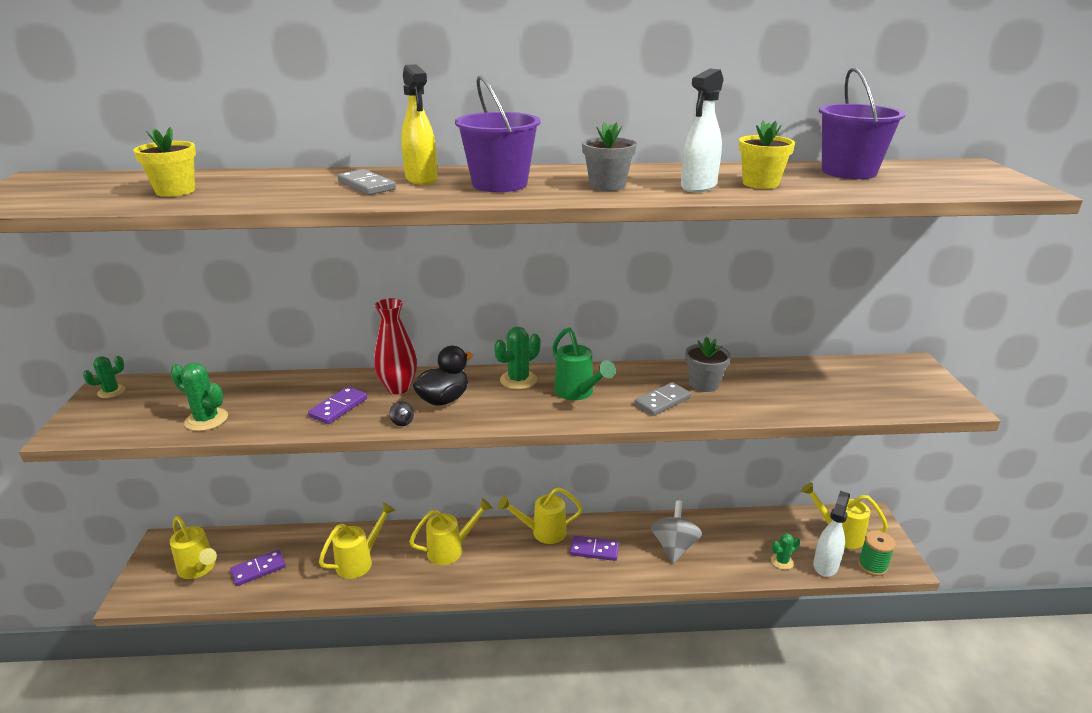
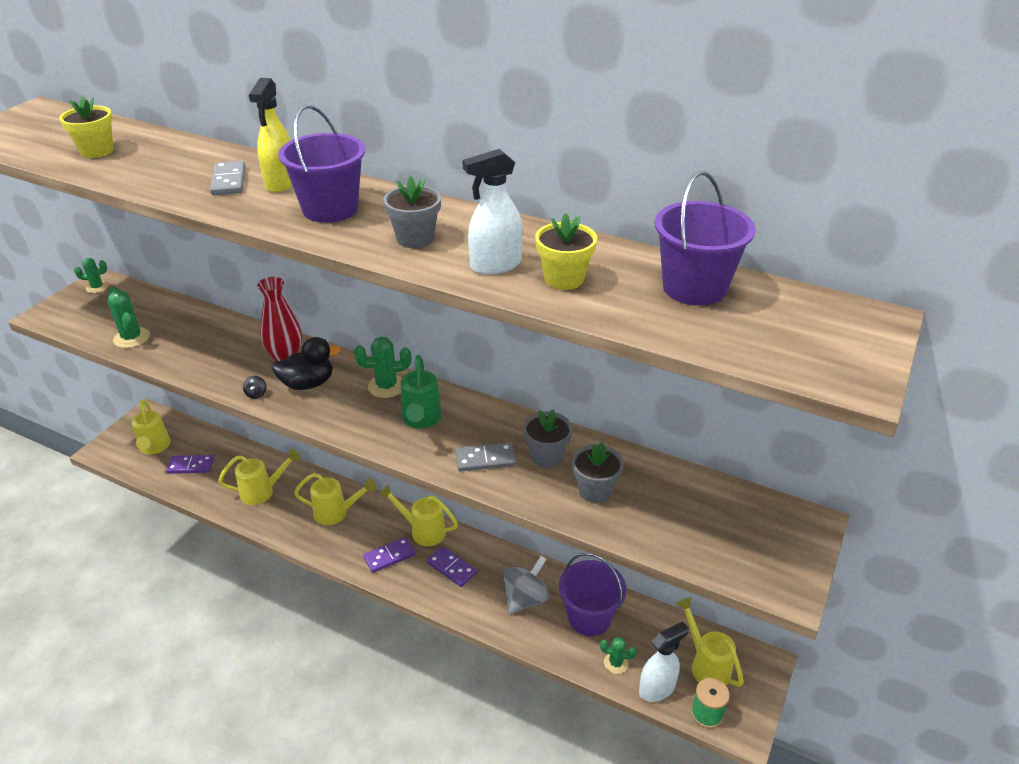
camera: 30 degrees right, 10 degrees up
purple domino [308,386,367,424] -> purple domino moved to [363,537,416,573]
none -> purple bucket [559,553,627,636]
none -> grey flower pot [572,442,624,503]

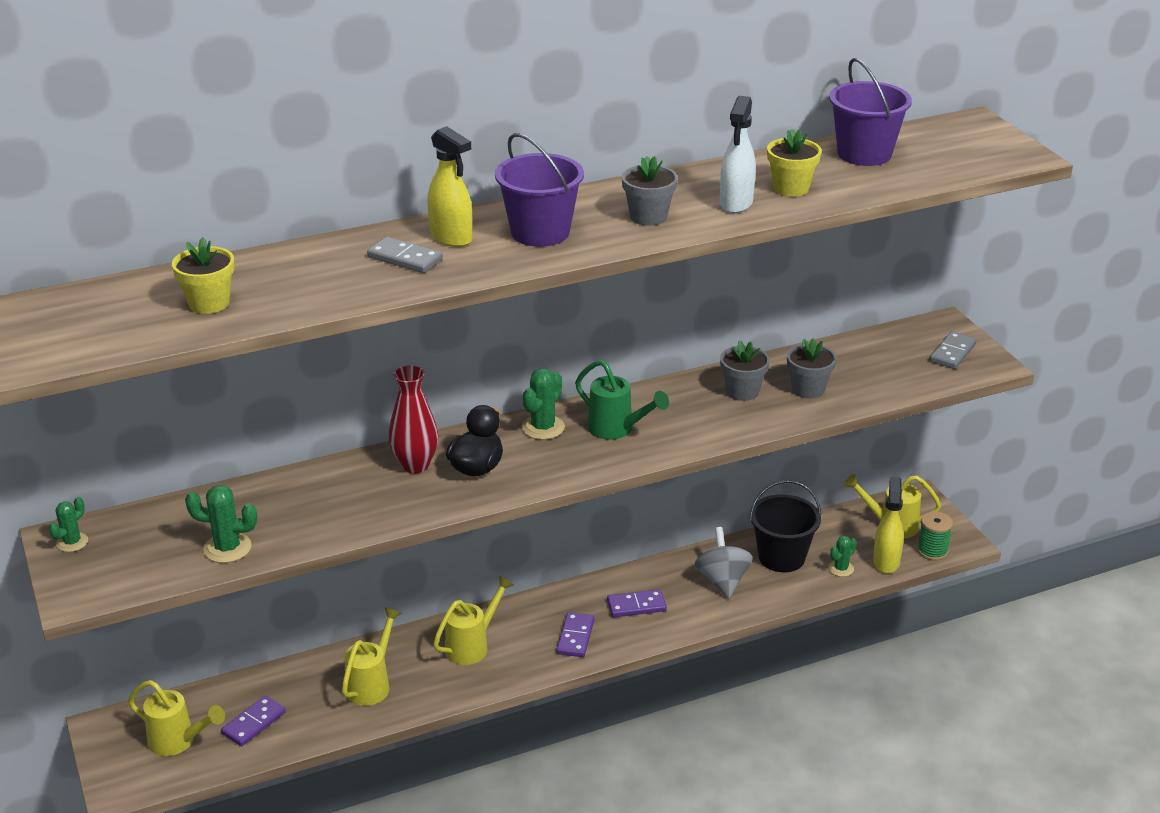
camera: 50 degrees left, 5 degrees down
black spinning top [243,376,266,399] -> none
yellow watering can [379,484,458,546] -> none
grey domino [455,443,516,472] -> grey domino moved to [930,331,977,369]
purple bucket [559,553,627,636] -> black bucket [749,480,821,572]
white spray bottle [639,622,689,702] -> yellow spray bottle [873,476,904,574]

